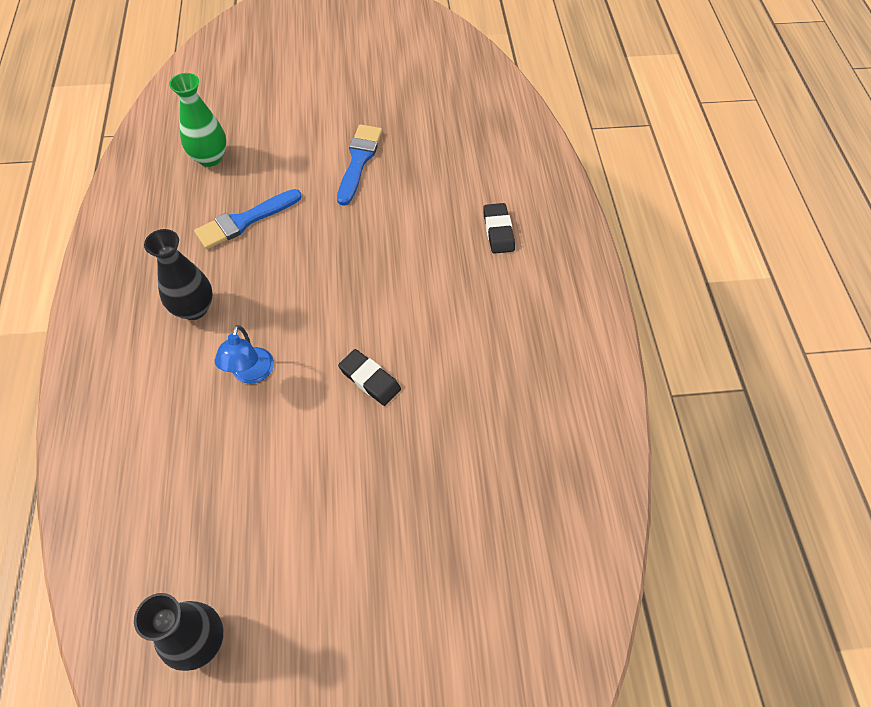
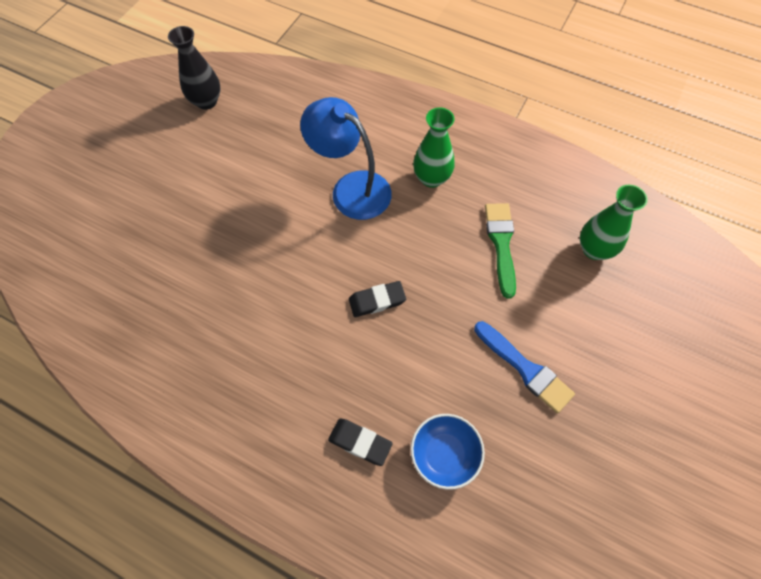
camera: 125 degrees right, 5 degrees up
black vase [144,229,213,320] -> green vase [413,107,455,188]
blue brush [194,189,302,249] -> green brush [485,203,516,298]
blue lamp [214,325,274,384] -> blue lamp [300,97,392,220], size x1.77
black eraser [338,349,401,406] -> black eraser moved to [349,281,406,317]
none -> blue bowl [411,414,485,490]

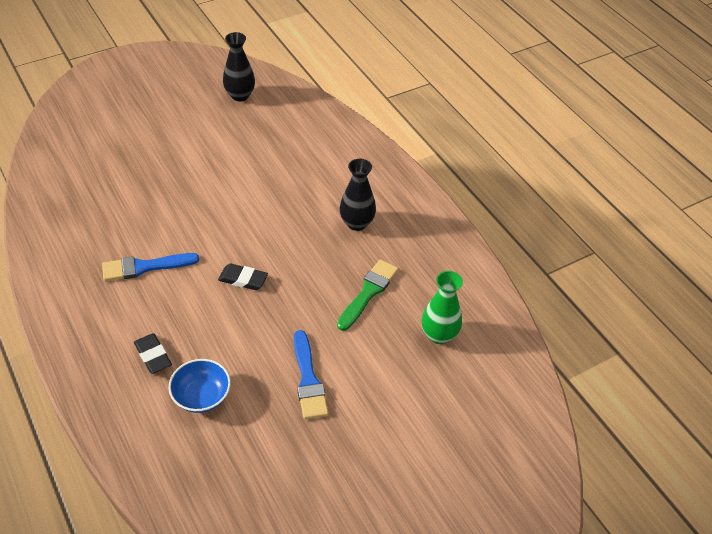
camera: 30 degrees right, 15 degrees down
blue lamp [300,97,392,220] -> none
green vase [413,107,455,188] -> black vase [340,159,376,231]
none -> blue brush [102,253,199,281]

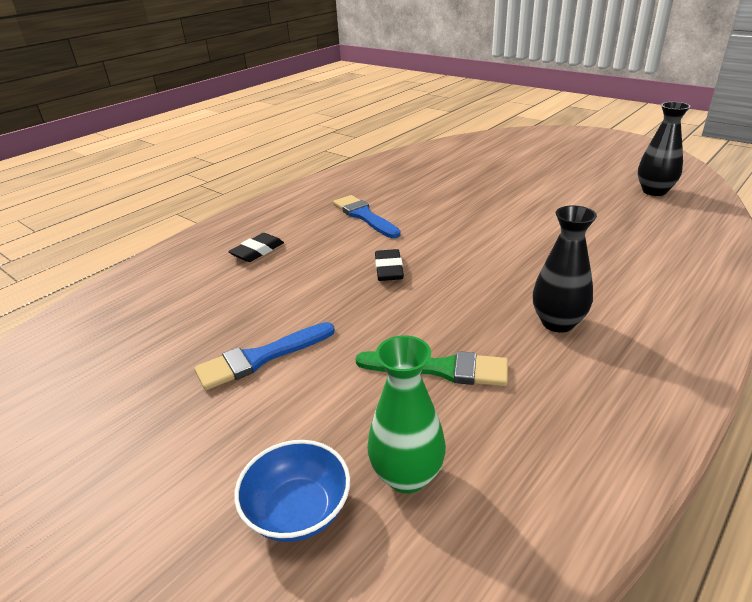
camera: 75 degrees right, 15 degrees down
blue bowl [168,359,231,413] -> blue bowl moved to [234,440,350,542]

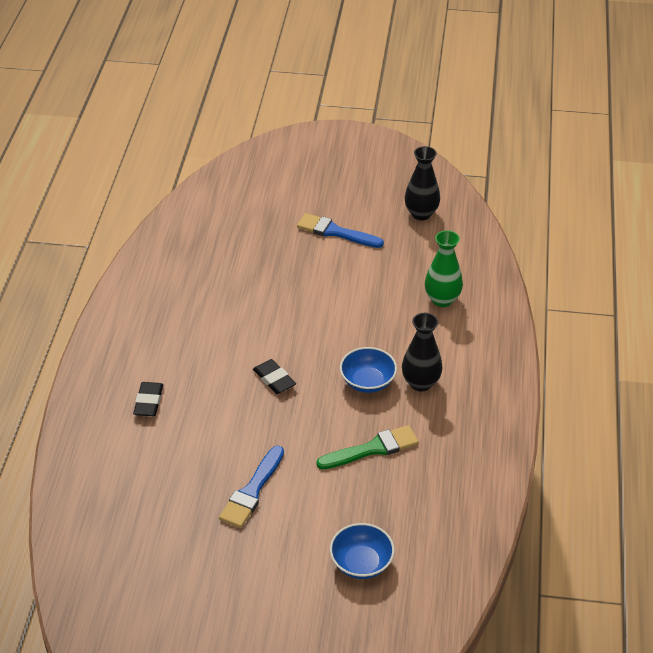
camera: 35 degrees left, 10 degrees up
blue brush [333,195,401,238] -> blue brush moved to [297,213,384,248]
green vase [367,335,446,494] -> green vase moved to [425,230,463,307]
none -> blue bowl [340,347,397,393]

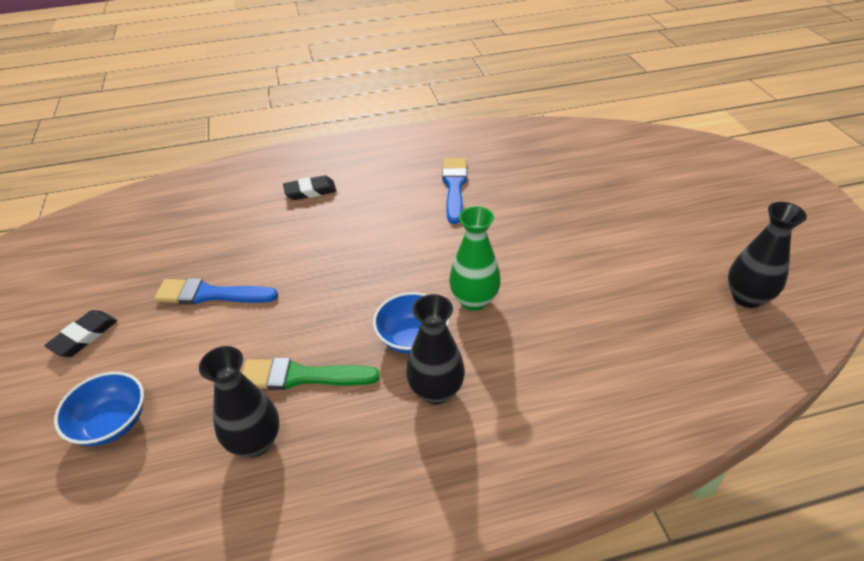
camera: 70 degrees right, 0 degrees up
black eraser [253,359,296,394] -> black eraser moved to [44,310,117,357]
blue brush [297,213,384,248] -> blue brush moved to [442,158,467,224]
green brush [316,425,419,469] -> green brush turned 135 degrees clockwise [242,358,380,390]
green vase [425,230,463,307] -> green vase moved to [449,206,501,311]
none -> black vase [199,346,280,457]

